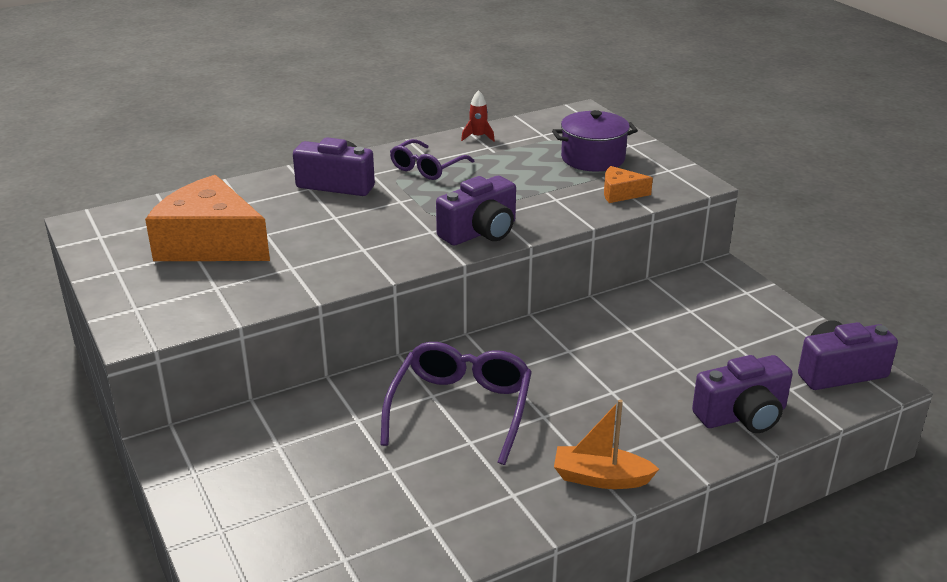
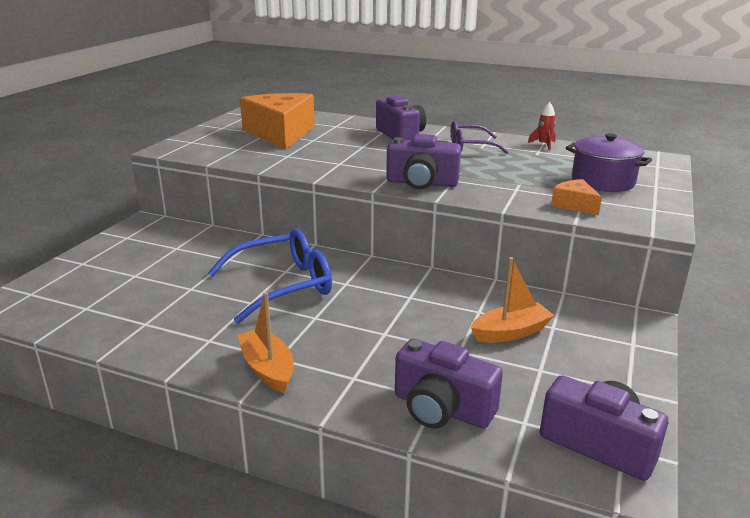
camera: 50 degrees right, 5 degrees down
purple glasses [380,342,532,465] -> blue glasses [208,229,332,323]
none -> orange boat [471,257,555,343]

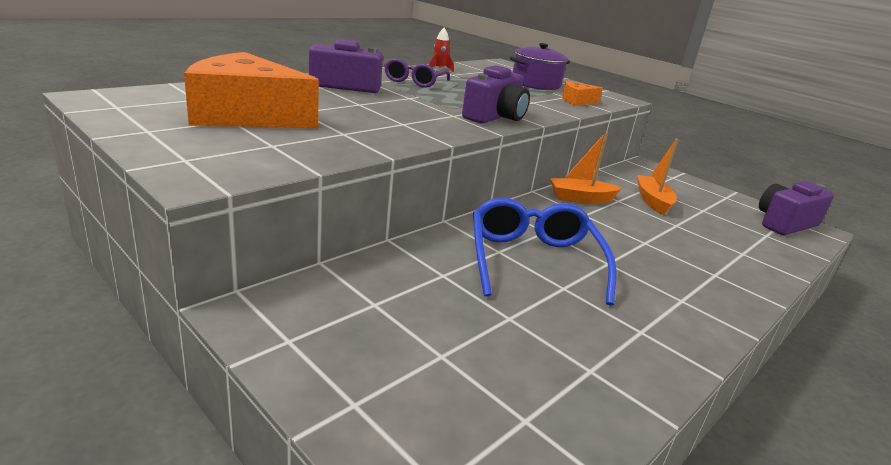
camera: 70 degrees left, 0 degrees up
orange boat [238,292,294,393] -> orange boat moved to [550,132,622,204]
purple camera [395,339,503,429] -> none

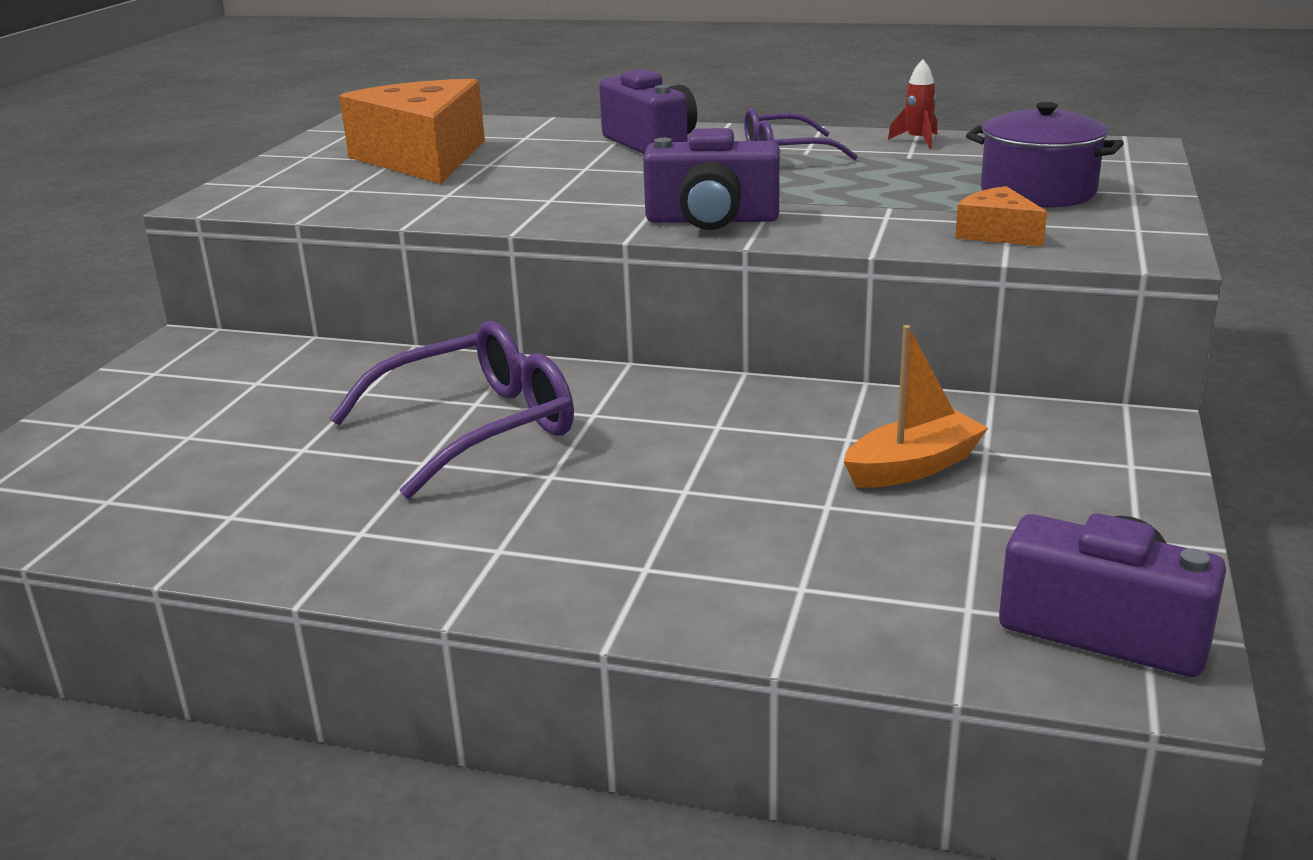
camera: 65 degrees right, 0 degrees up
blue glasses [473,198,617,305] -> purple glasses [330,321,574,499]
orange boat [550,132,622,204] -> none

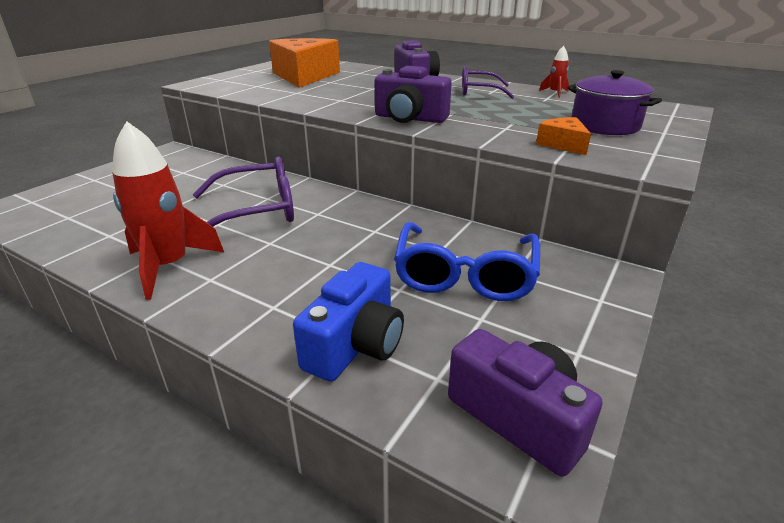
camera: 15 degrees right, 5 degrees up
orange boat [844,325,988,488] -> blue glasses [394,222,540,301]
none -> red rocket [112,121,224,300]
none -> blue camera [293,262,404,382]

